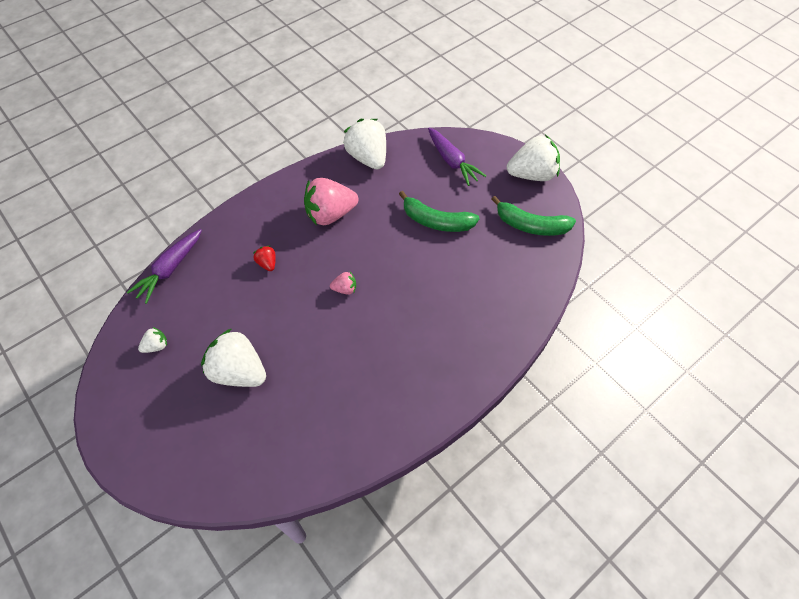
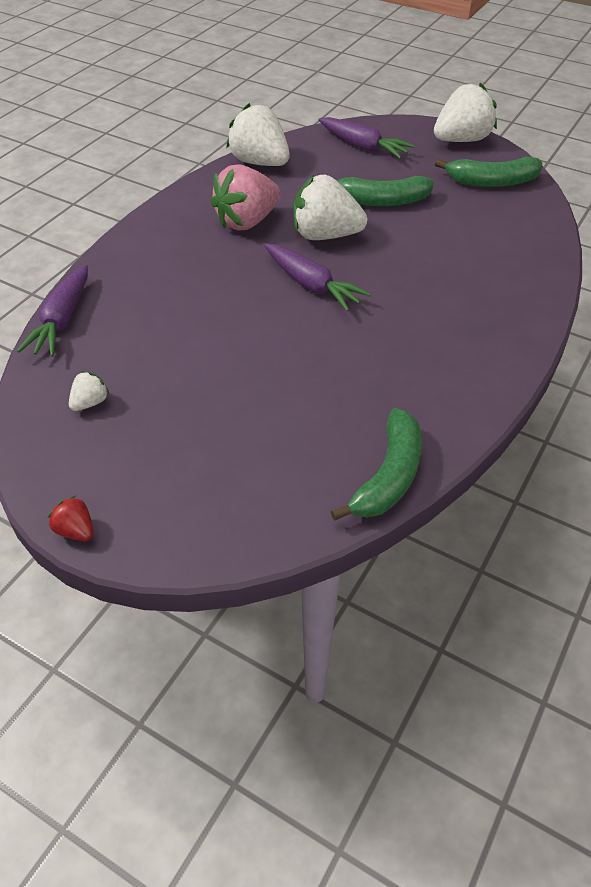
camera: 20 degrees left, 10 degrees down
white strawberry [201,328,266,387] -> white strawberry moved to [293,175,367,240]
red strawberry [254,246,276,271] -> red strawberry moved to [48,496,94,541]
pink strawberry [330,272,356,295] -> purple carrot [265,244,371,311]
none -> green banana [330,408,422,521]

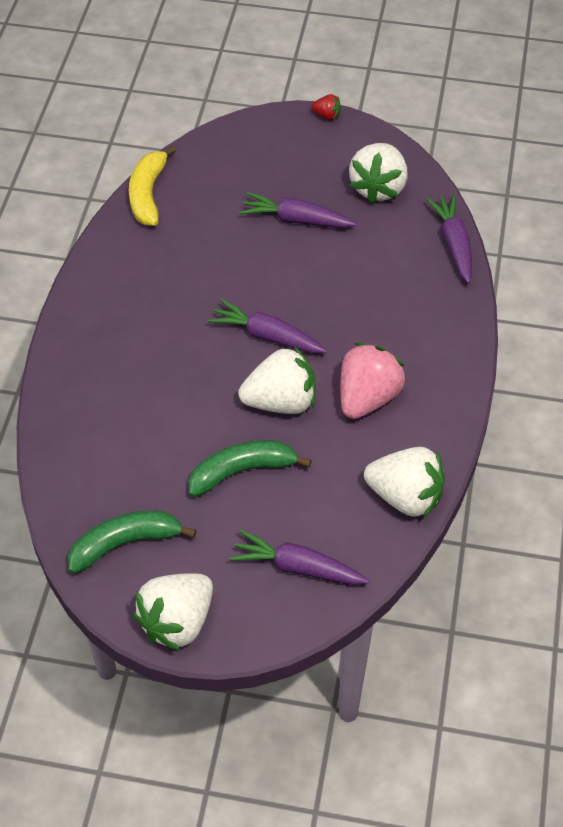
camera: 160 degrees right, 5 degrees up
white strawberry [69,371,109,411] -> white strawberry [349,143,407,204], size x2.19
green banana [330,408,422,521] -> yellow banana [129,145,176,226]
none -> purple carrot [240,192,357,228]

